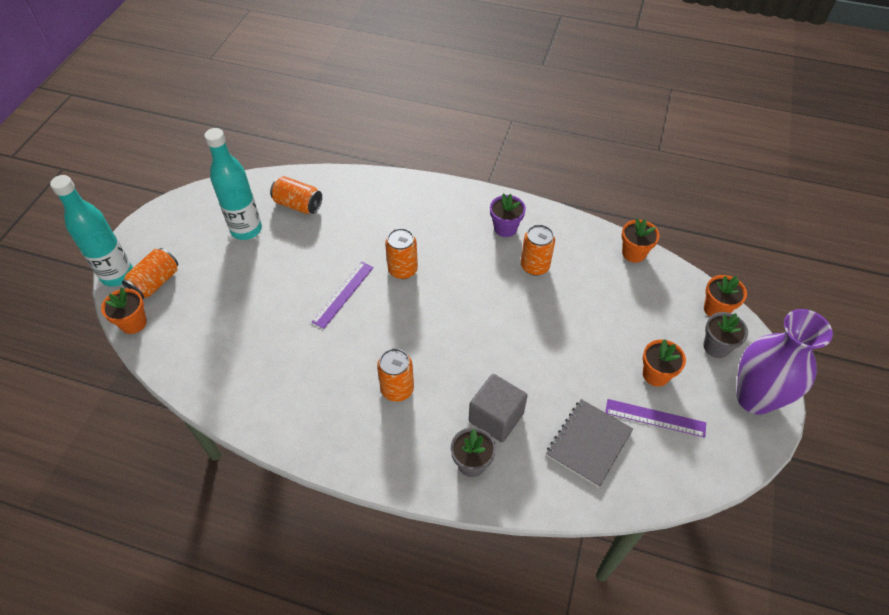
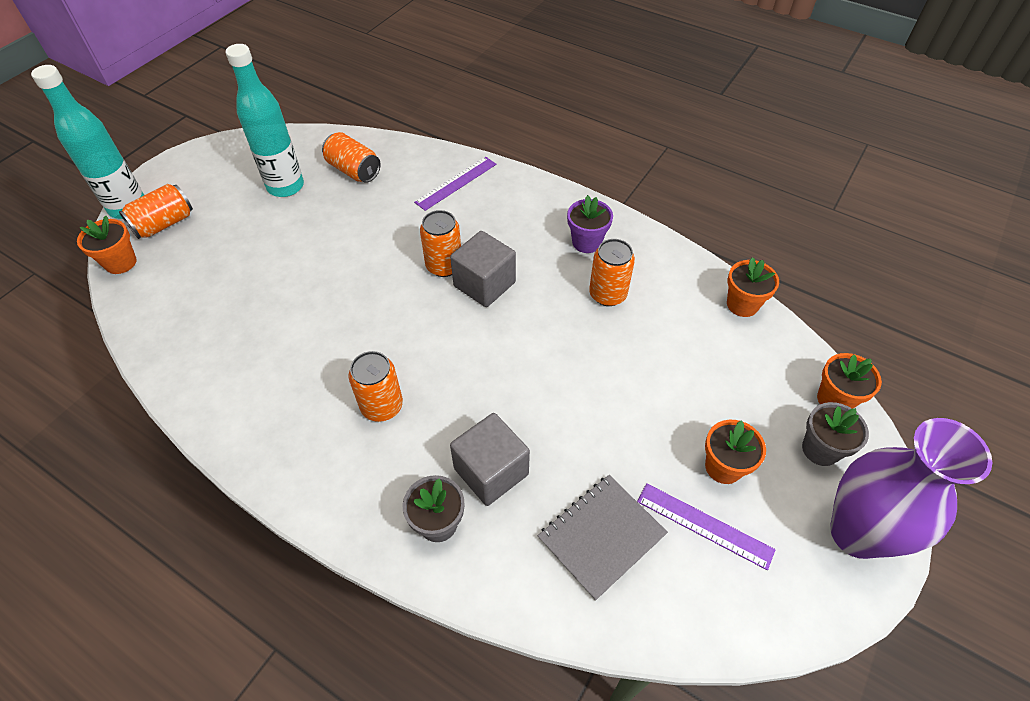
camera: 15 degrees right, 0 degrees up
purple ruler [312,262,374,329] -> purple ruler moved to [414,157,496,211]
none -> grey cube [450,231,516,307]

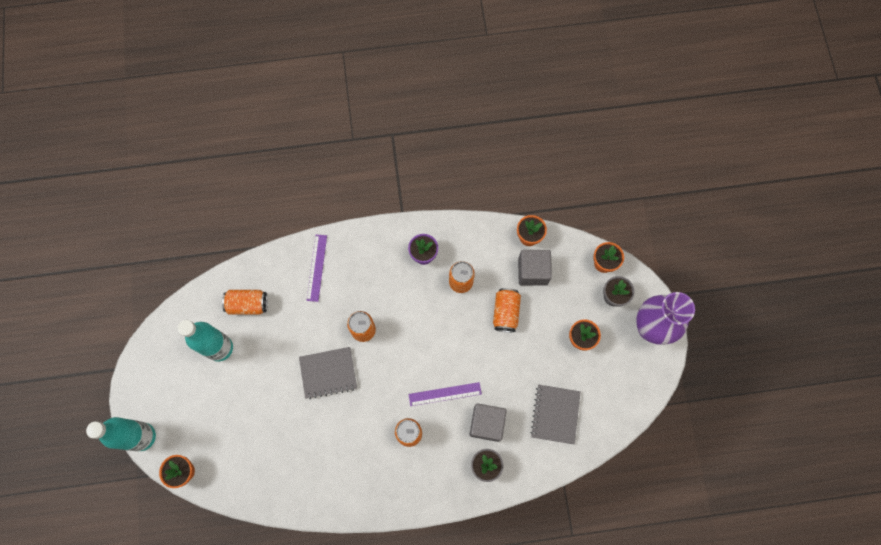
camera: 40 degrees left, 20 degrees up
orange can [119,184,193,239] -> orange can moved to [493,288,521,333]
grey cube [450,231,516,307] -> grey cube moved to [518,250,552,286]
purple ruler [637,483,775,570] -> purple ruler moved to [409,382,482,406]
none -> grey notebook [299,347,357,399]

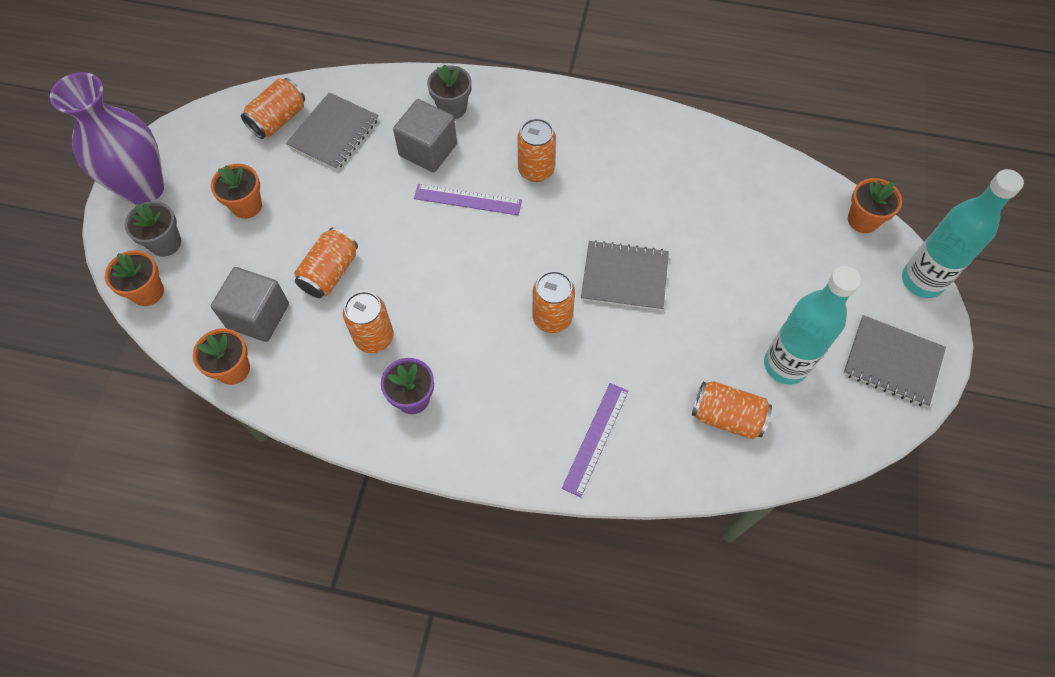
camera: 160 degrees left, 10 degrees down
none -> orange can [241,78,305,139]
none -> grey notebook [843,315,946,407]

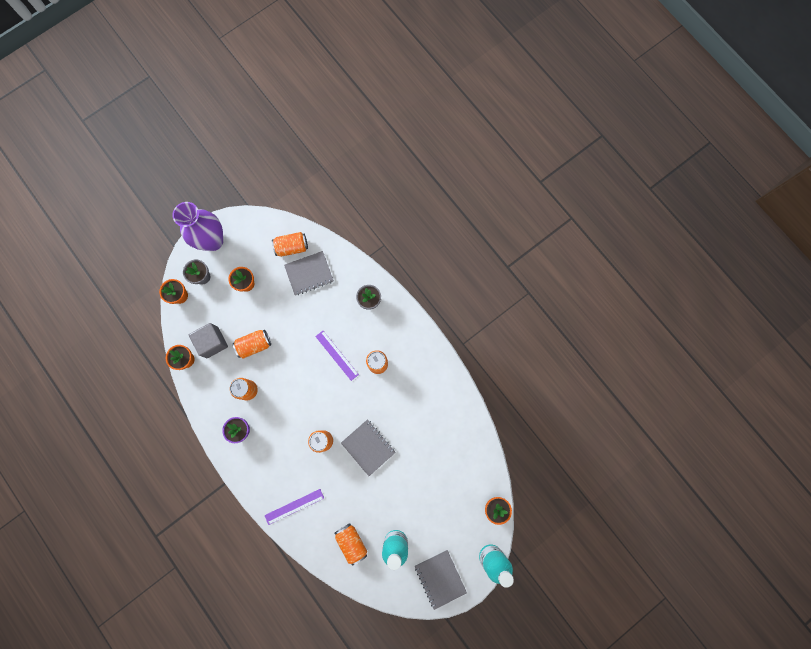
camera: 40 degrees right, 15 degrees up
grey cube [393,99,457,172] -> none

